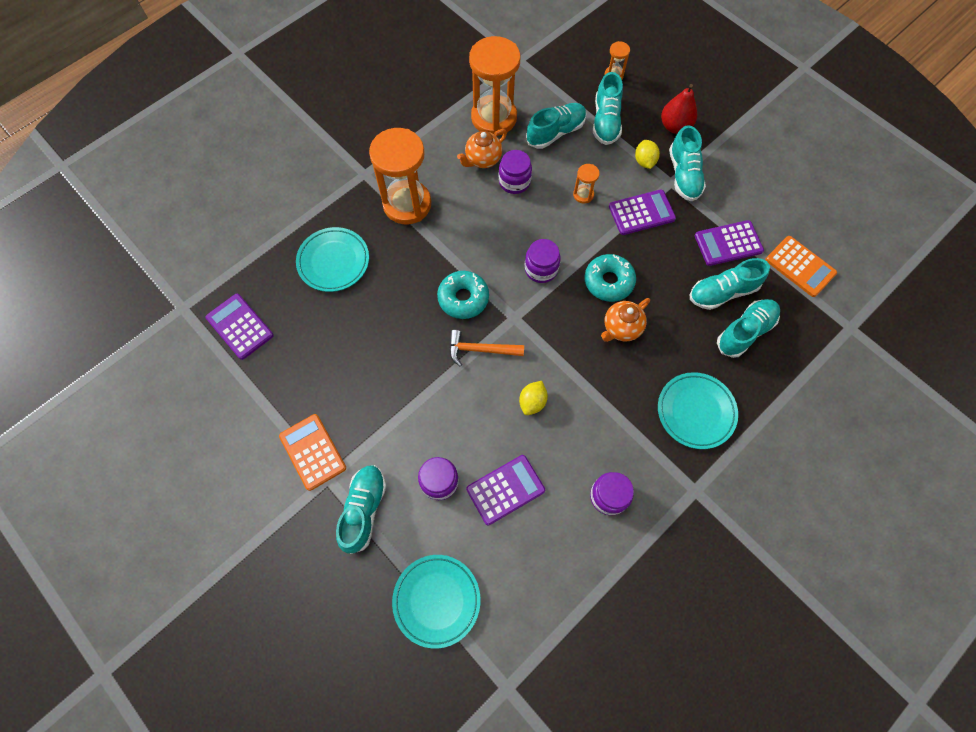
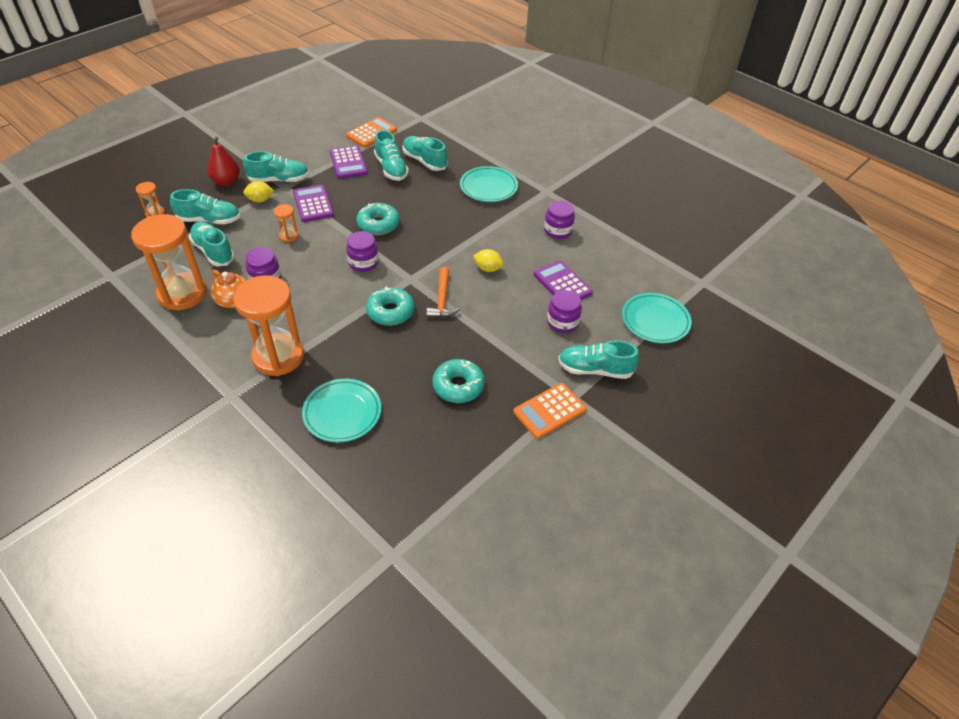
camera: 95 degrees left, 20 degrees down
purple calculator [206,294,274,360] -> none
orange teapot [601,298,650,342] -> none
none -> turquoise donut [432,359,485,403]

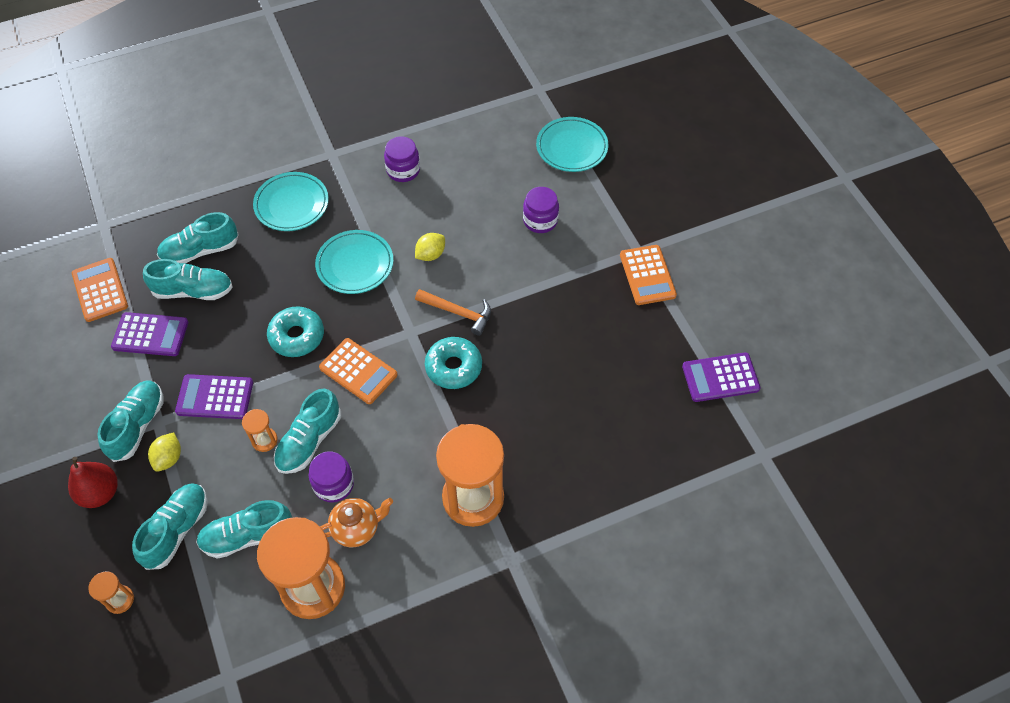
camera: 65 degrees left, 10 degrees up
turquoise plate [302,379,381,442] -> turquoise plate moved to [315,230,394,294]
purple jar [346,231,379,272] -> orange calculator [319,338,398,404]
turquoise donut [432,359,485,403] -> none
purple calculator [534,260,593,300] -> purple calculator moved to [682,352,760,402]
turquoise shoe [558,340,639,379] -> turquoise shoe moved to [274,388,341,474]

